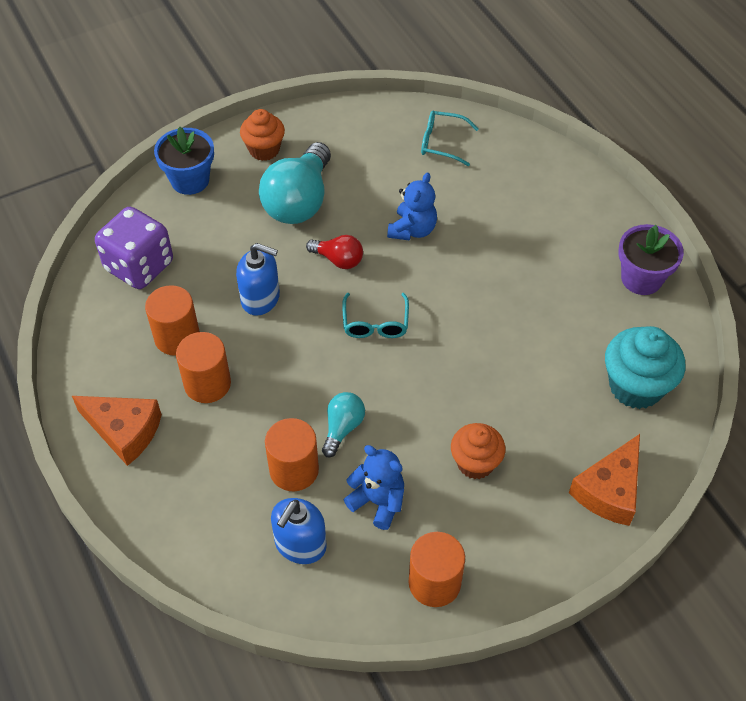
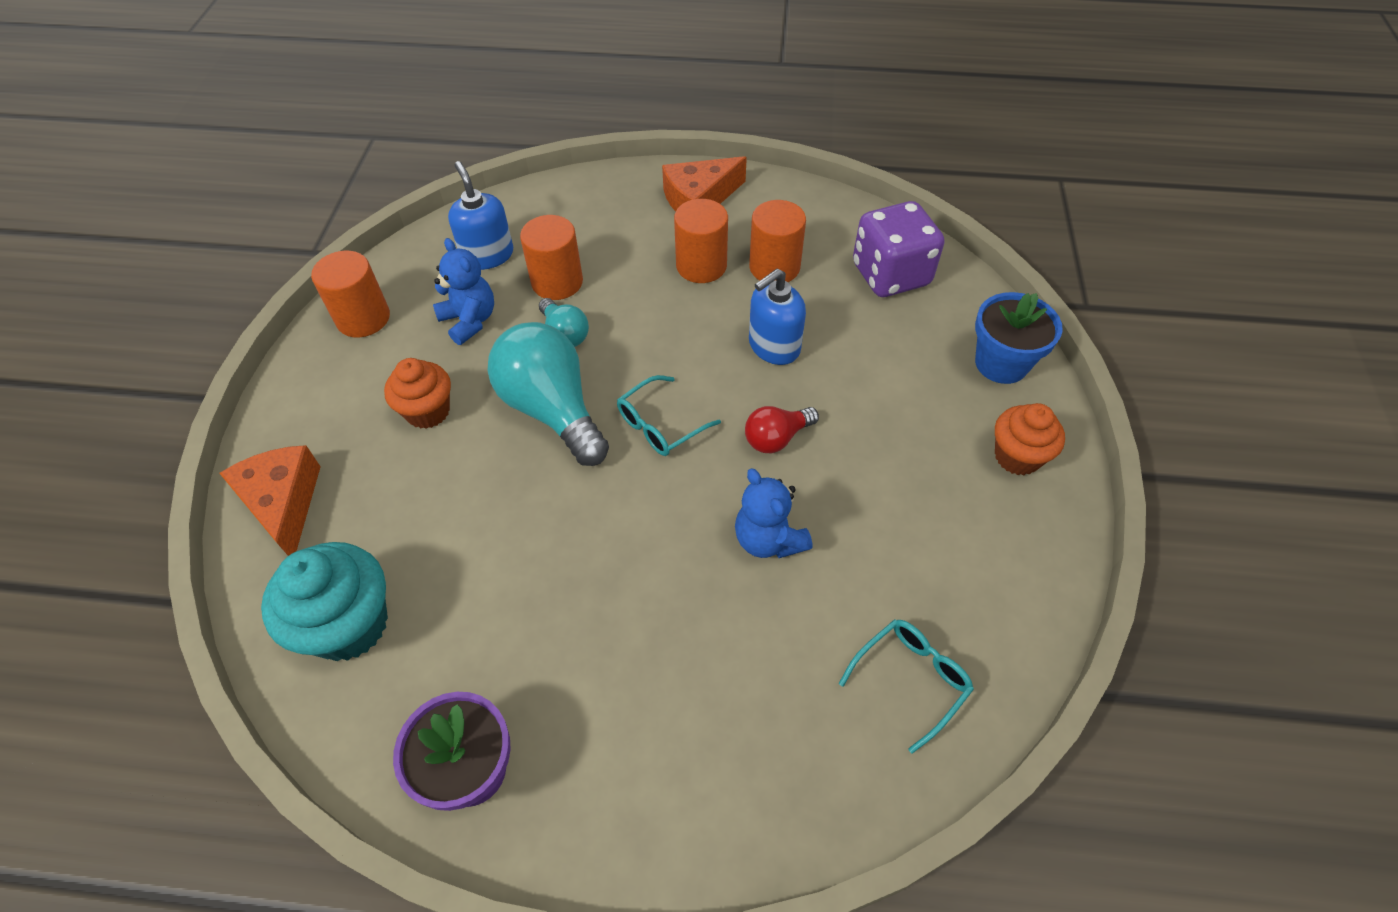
camera: 125 degrees right, 0 degrees up
turquoise light bulb [259,142,331,224] -> turquoise light bulb moved to [488,322,609,466]
turquoise glasses [342,293,409,338] -> turquoise glasses turned 75 degrees counterclockwise [617,375,721,456]
blue teddy bear [343,445,404,530] -> blue teddy bear turned 105 degrees counterclockwise [433,238,494,345]

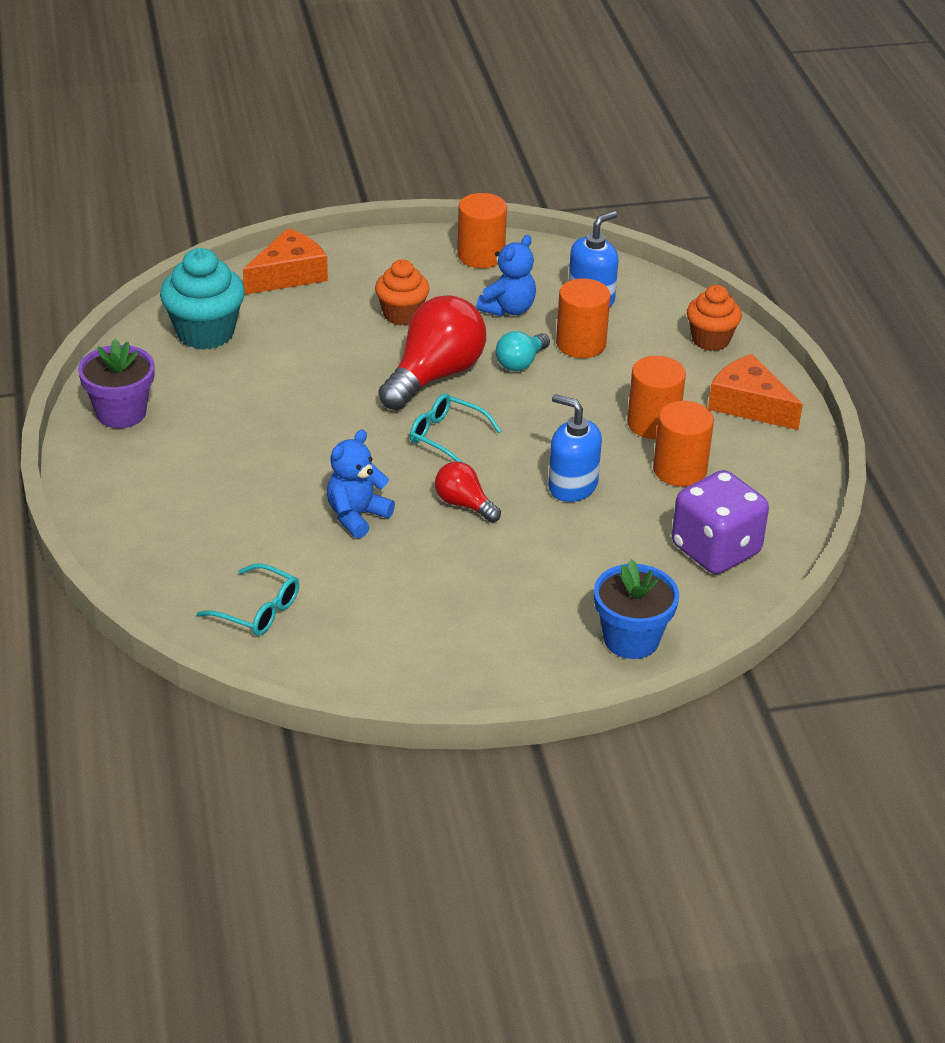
camera: 70 degrees right, 15 degrees down
turquoise light bulb [488,322,609,466] -> red light bulb [378,295,486,410]
orange cupcake [995,403,1065,475] -> orange cupcake moved to [687,285,742,351]

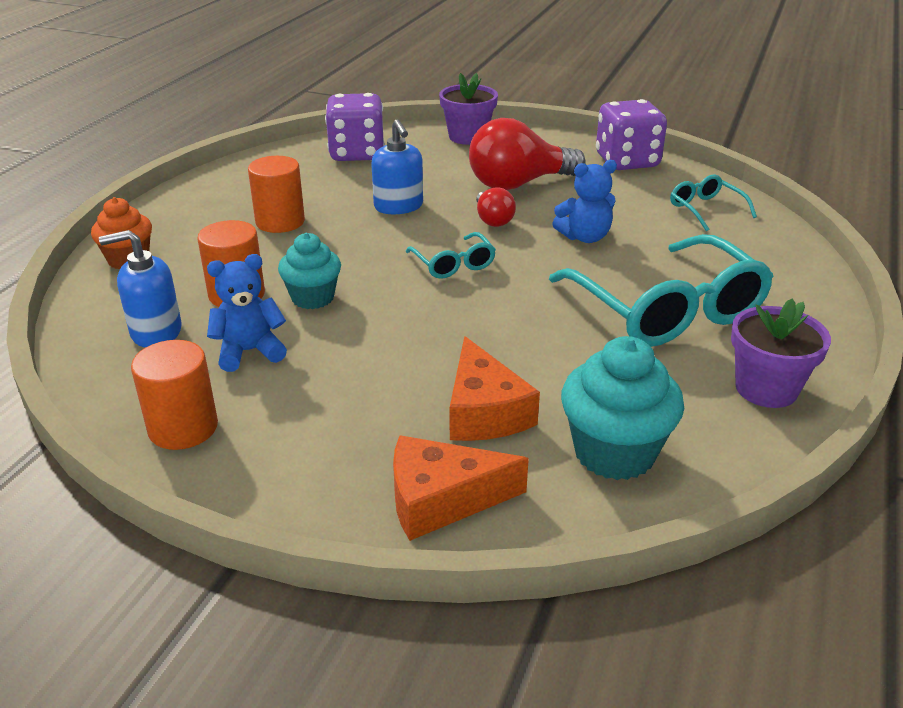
camera: 145 degrees left, 5 degrees down
orange cupcake [375,260,430,325] -> none
red light bulb [378,295,486,410] -> red light bulb moved to [469,118,586,190]
turquoise light bulb [496,331,550,371] -> turquoise cupcake [278,233,341,309]
blue flower pot [594,559,679,659] -> purple flower pot [439,73,498,145]
orange cylinder [653,401,714,487] -> none
orange cheese [708,354,803,430] -> orange cheese moved to [450,336,540,441]
none -> turquoise glasses [549,234,773,347]
none -> purple dice [596,99,667,170]

